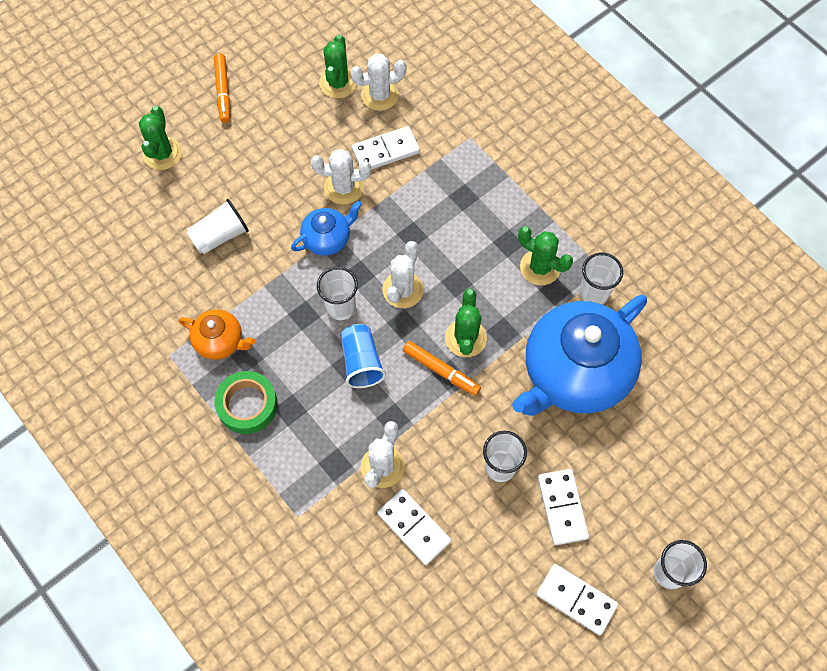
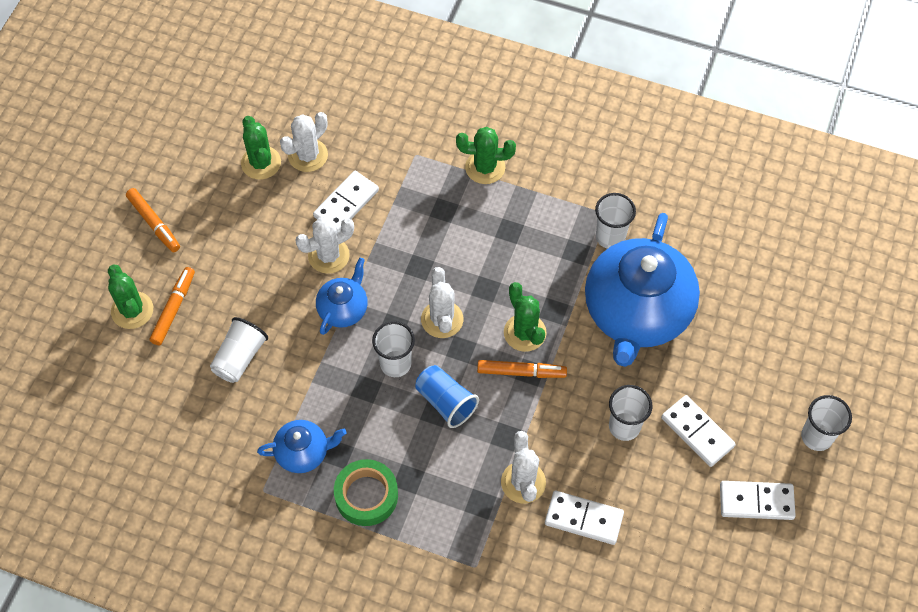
camera: 30 degrees left, 5 degrees down
orange teapot [179,309,255,360] -> blue teapot [257,420,347,473]
green cactus [518,226,573,286] -> green cactus moved to [456,127,516,184]
none -> orange marker [149,267,195,345]

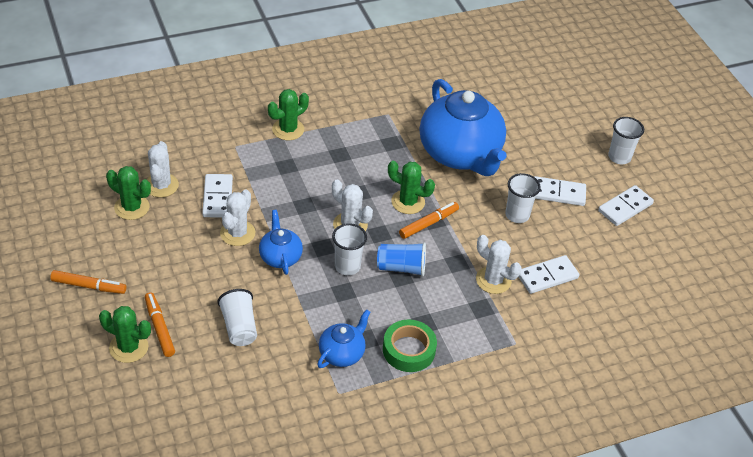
camera: 45 degrees left, 15 degrees down
white cup [595,193,636,249] -> none

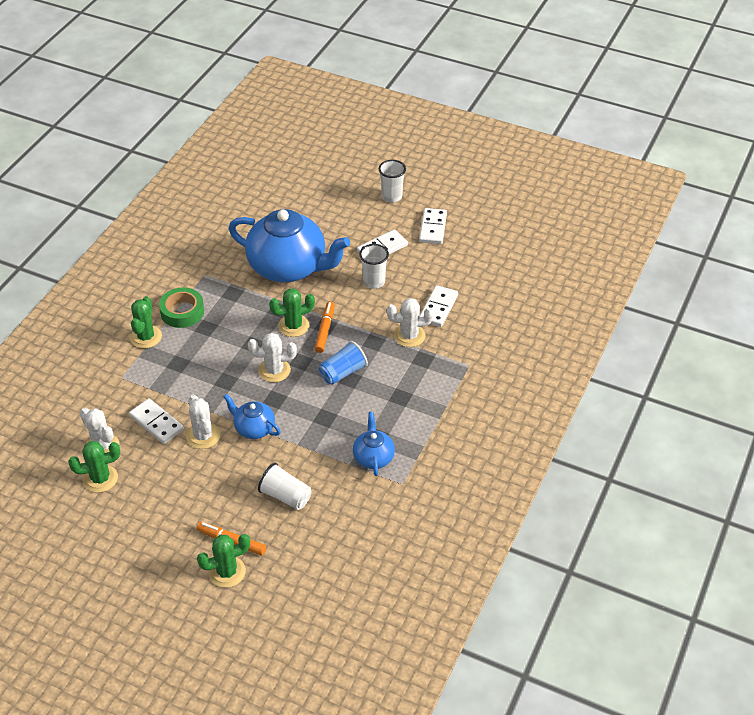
camera: 40 degrees left, 0 degrees up
orange marker [50,270,126,294] -> none
white cup [332,223,367,275] -> none
green tape [383,319,437,372] -> green tape moved to [159,287,204,328]

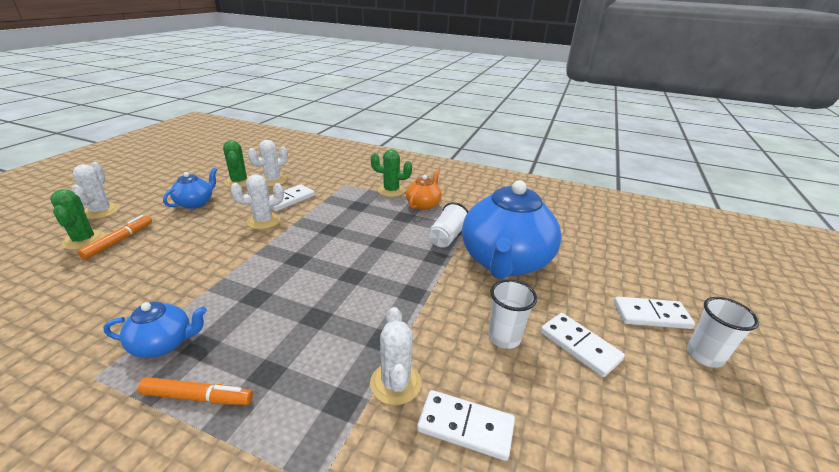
camera: 85 degrees right, 15 degrees down
green tape [159,287,204,328] -> orange teapot [406,170,442,210]
blue teapot [224,394,281,439] -> blue teapot moved to [163,168,217,209]
white cactus [248,333,297,382] -> white cactus moved to [71,162,120,219]
white cup [258,463,312,510] -> white cup moved to [428,202,469,248]
green cactus [269,288,315,337] -> none
orange marker [314,301,335,353] -> orange marker moved to [137,377,253,405]
blue cup [319,341,368,385] -> none
white domino [419,208,447,244] -> white domino moved to [614,296,695,329]

